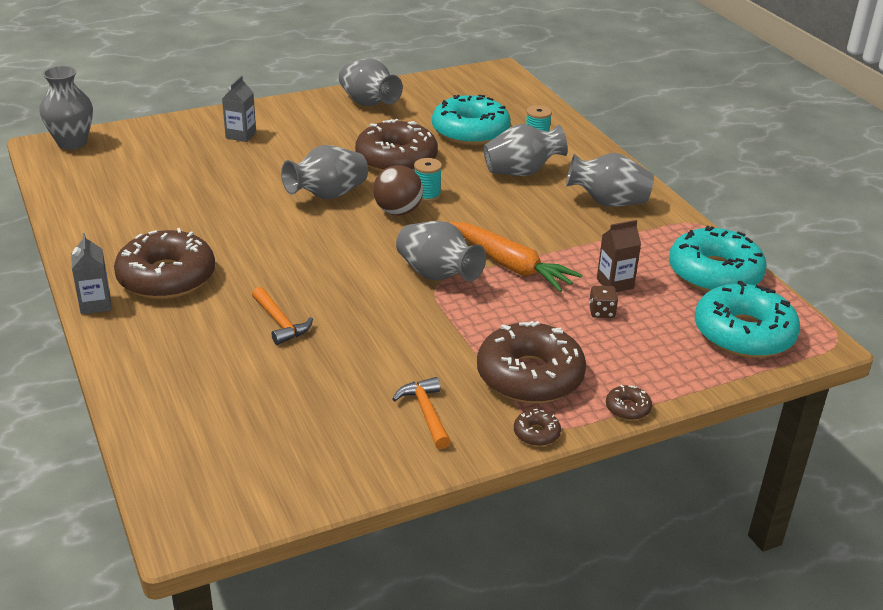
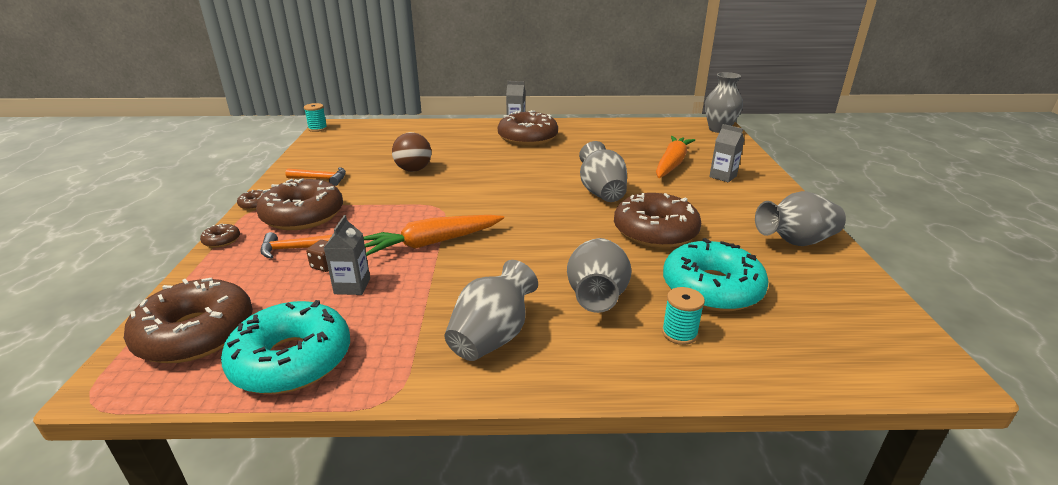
camera: 115 degrees right, 5 degrees down
orange hammer [252,287,313,345] -> orange hammer moved to [260,232,332,259]
brown ball [373,165,423,215] -> brown ball moved to [392,132,431,172]
grey vase [396,221,486,282] -> none
turquoise spool [414,158,442,202] -> turquoise spool moved to [304,103,327,132]
brown carton [597,220,641,292] -> grey carton [324,215,370,295]
turquoise donut [695,281,800,358] -> brown donut [124,278,253,363]
none -> orange carrot [656,136,695,178]

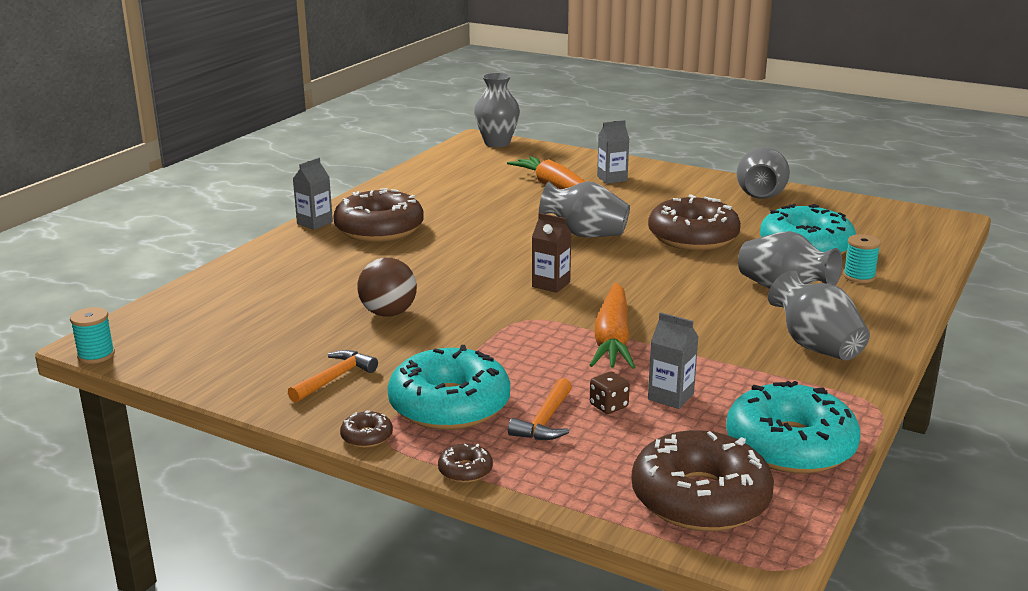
camera: 60 degrees left, 5 degrees down
brown donut [256,178,343,230] -> turquoise donut [387,345,510,430]
none -> brown carton [532,213,571,293]

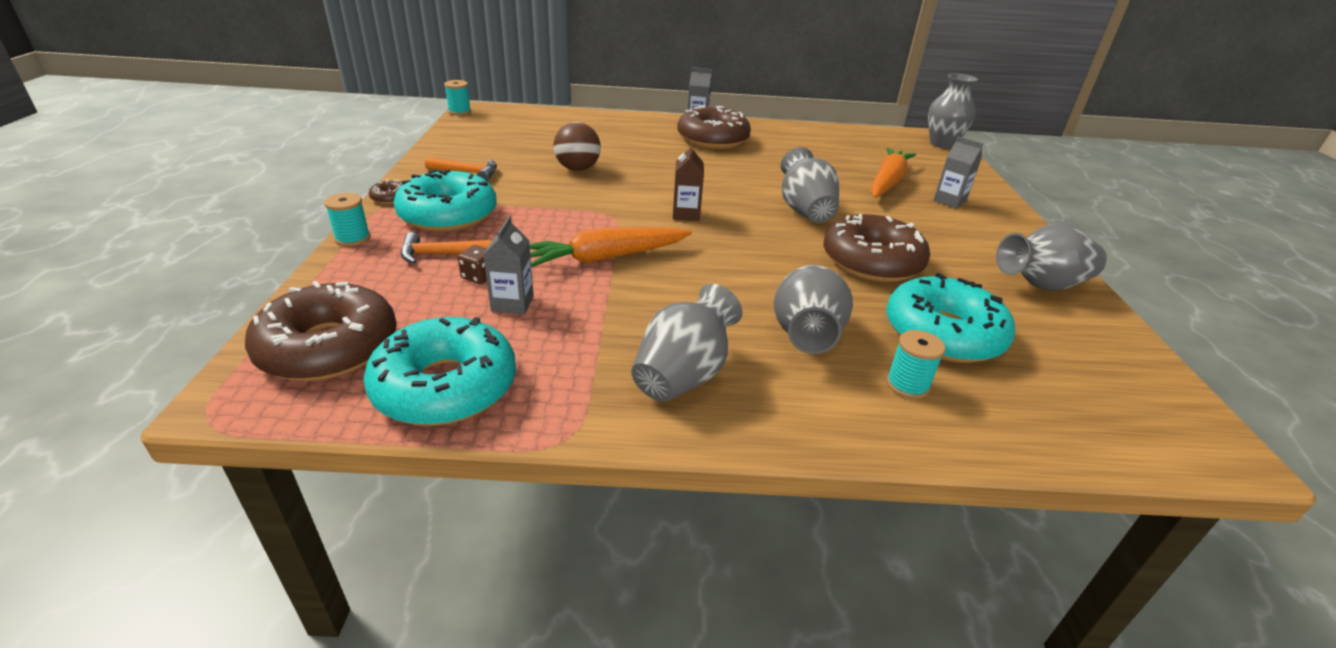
camera: 60 degrees right, 10 degrees up
brown donut [438,444,493,483] -> turquoise spool [324,193,370,246]

